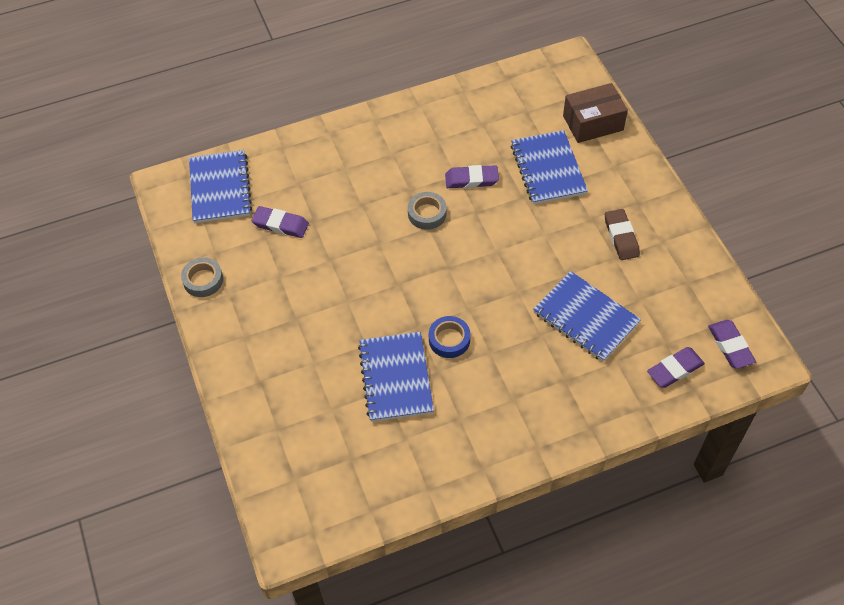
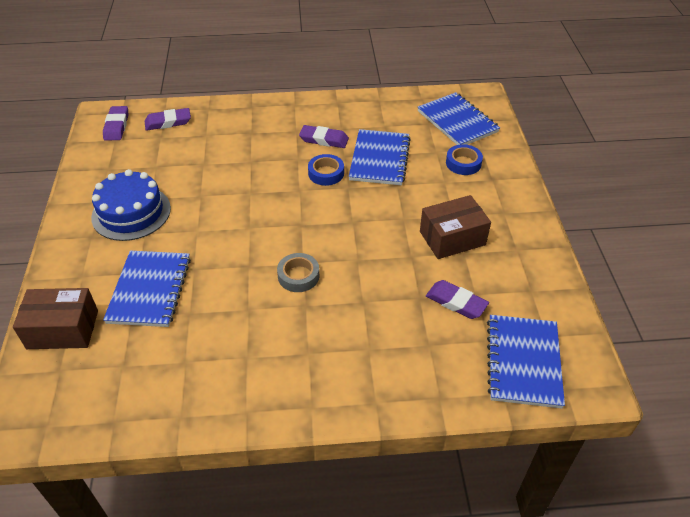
camera: 165 degrees left, 10 degrees down
grey tape [181,257,223,297] -> none
purple eraser [445,165,499,188] -> purple eraser moved to [299,125,349,148]
blue notebook [533,271,641,362] -> blue notebook moved to [418,92,500,145]
brown eraser [605,209,640,260] -> blue cake [91,169,171,241]
none -> brown box [420,195,491,259]
none -> blue tape [446,144,483,175]

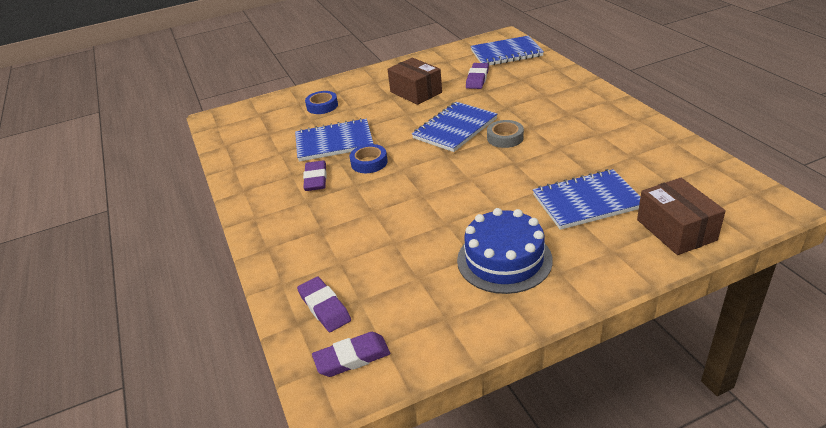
camera: 105 degrees left, 10 degrees down
blue notebook [418,92,500,145] -> blue notebook moved to [412,102,497,152]

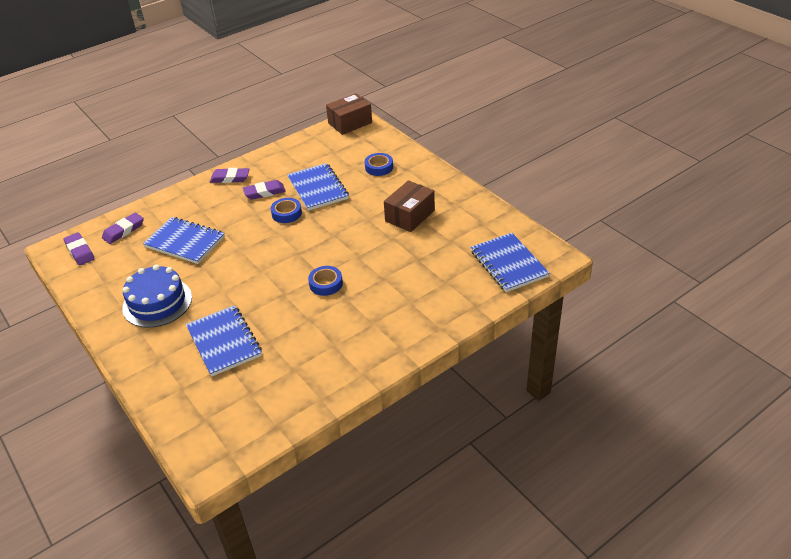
camera: 75 degrees right, 5 degrees up
blue notebook [412,102,497,152] -> blue notebook moved to [143,217,225,264]
purple eraser [466,63,489,89] -> purple eraser moved to [210,168,250,183]
grey tape [487,120,524,148] -> blue tape [308,266,343,296]
brown box [637,178,726,255] -> brown box moved to [326,93,372,135]

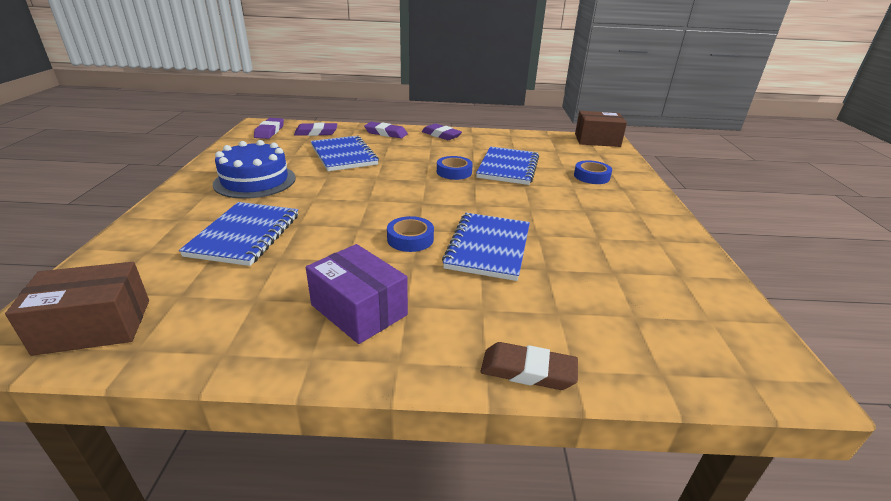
camera: 35 degrees right, 10 degrees down
purple eraser [243,180,286,200] -> purple eraser moved to [364,122,408,139]
brown box [384,180,435,232] -> brown box moved to [5,262,149,356]
blue notebook [471,233,550,292] -> blue notebook moved to [442,213,530,281]
none -> purple box [306,244,408,344]
none -> brown eraser [480,342,578,390]

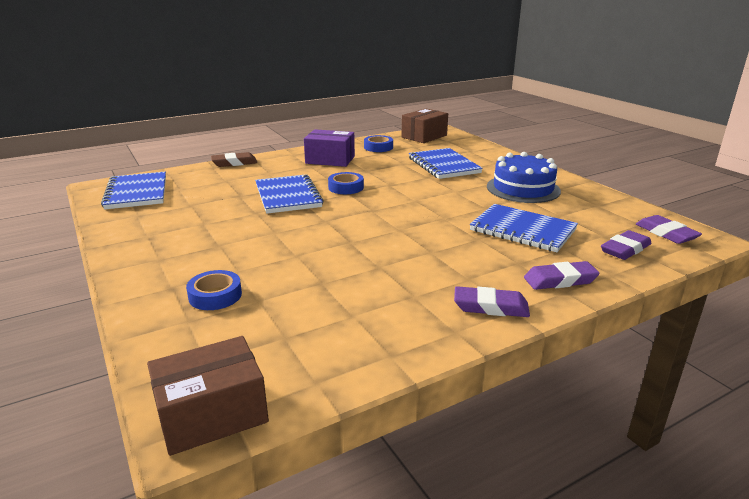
camera: 150 degrees right, 5 degrees down
blue tape [437,156,473,180] -> blue tape moved to [364,135,393,152]
blue notebook [476,146,539,185] -> blue notebook moved to [101,172,166,210]

